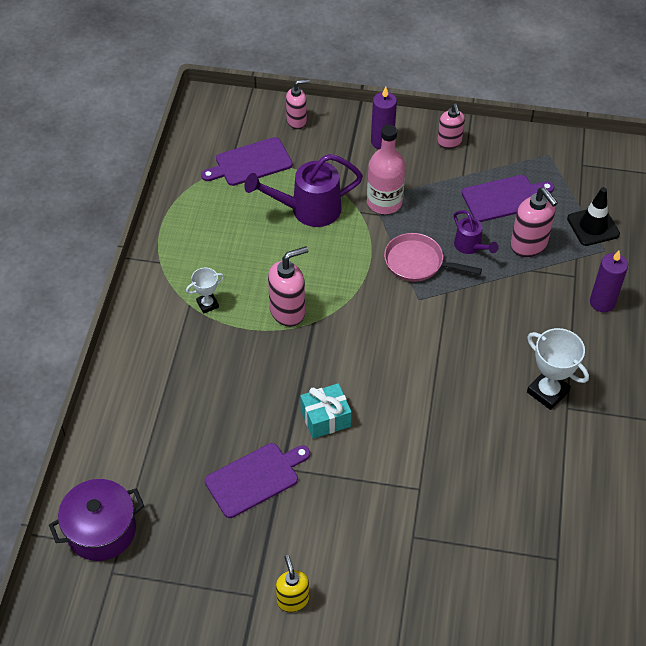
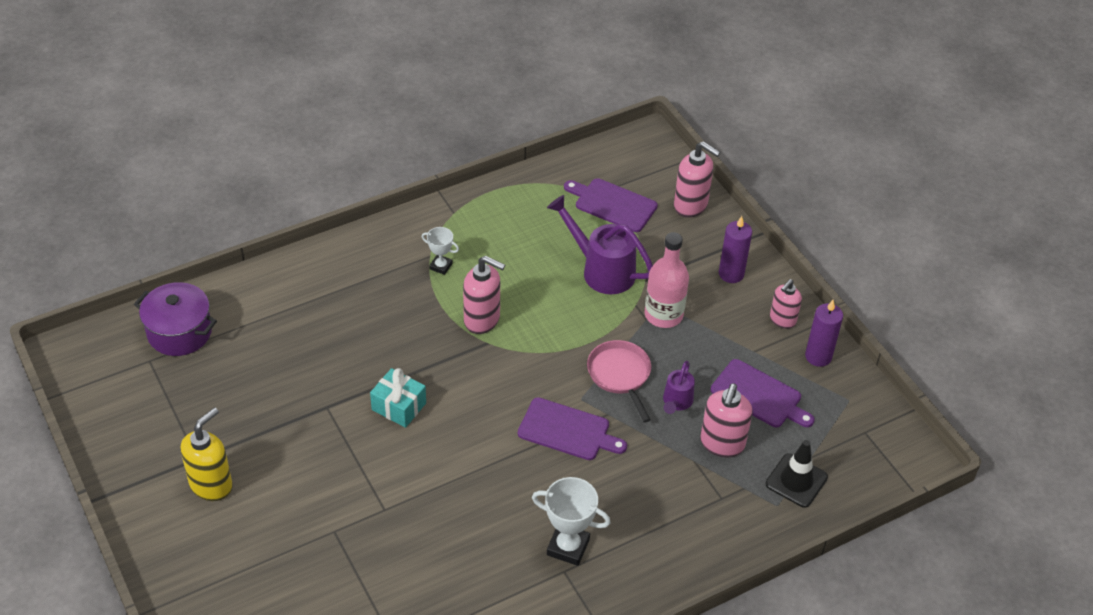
camera: 50 degrees right, 5 degrees down
purple cutting board [205,443,310,518] -> purple cutting board moved to [518,397,627,460]
yellow soap dispenser [276,555,309,612] -> yellow soap dispenser [180,407,233,501], size x1.50
pink soap dispenser [286,79,310,129] -> pink soap dispenser [674,141,720,218], size x1.50
white trophy [527,328,589,410] -> white trophy turned 75 degrees counterclockwise [532,477,611,566]
purple candle [590,251,628,312] -> purple candle moved to [805,300,843,367]

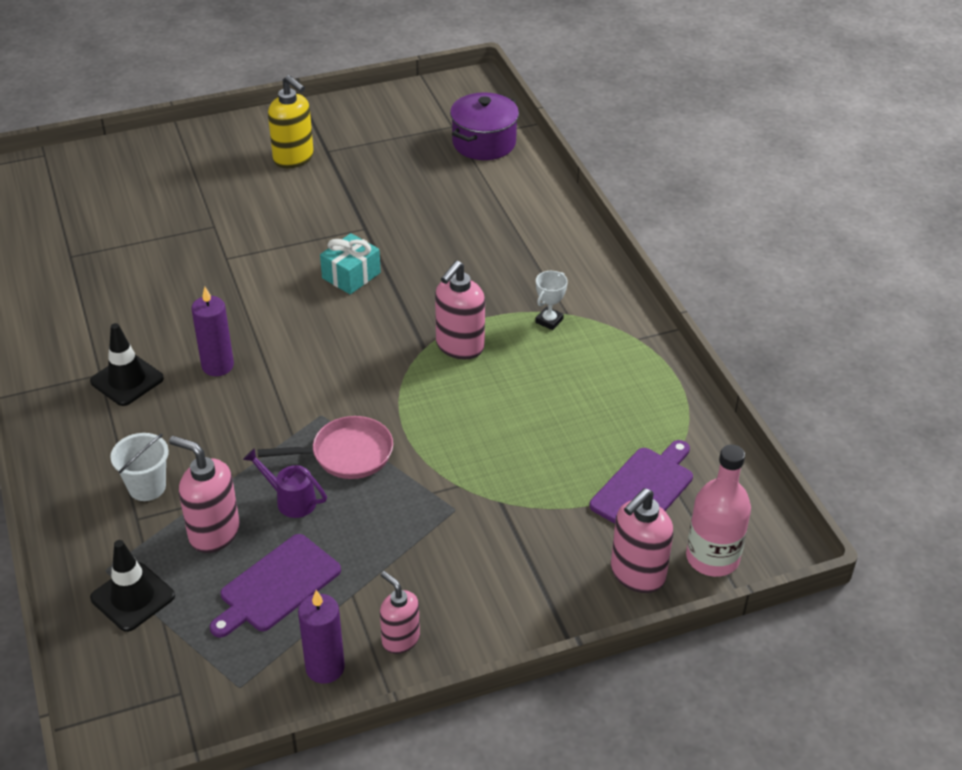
camera: 100 degrees right, 5 degrees down
purple cutting board [518,397,627,460] -> none
white trophy [532,477,611,566] -> black traffic cone [90,323,164,406]
purple watering can [547,195,653,294] -> none
pink bottle [645,232,689,328] -> pink bottle moved to [686,444,751,577]
purple candle [719,216,752,283] -> purple candle moved to [192,287,234,376]
none -> white bucket [110,433,169,501]

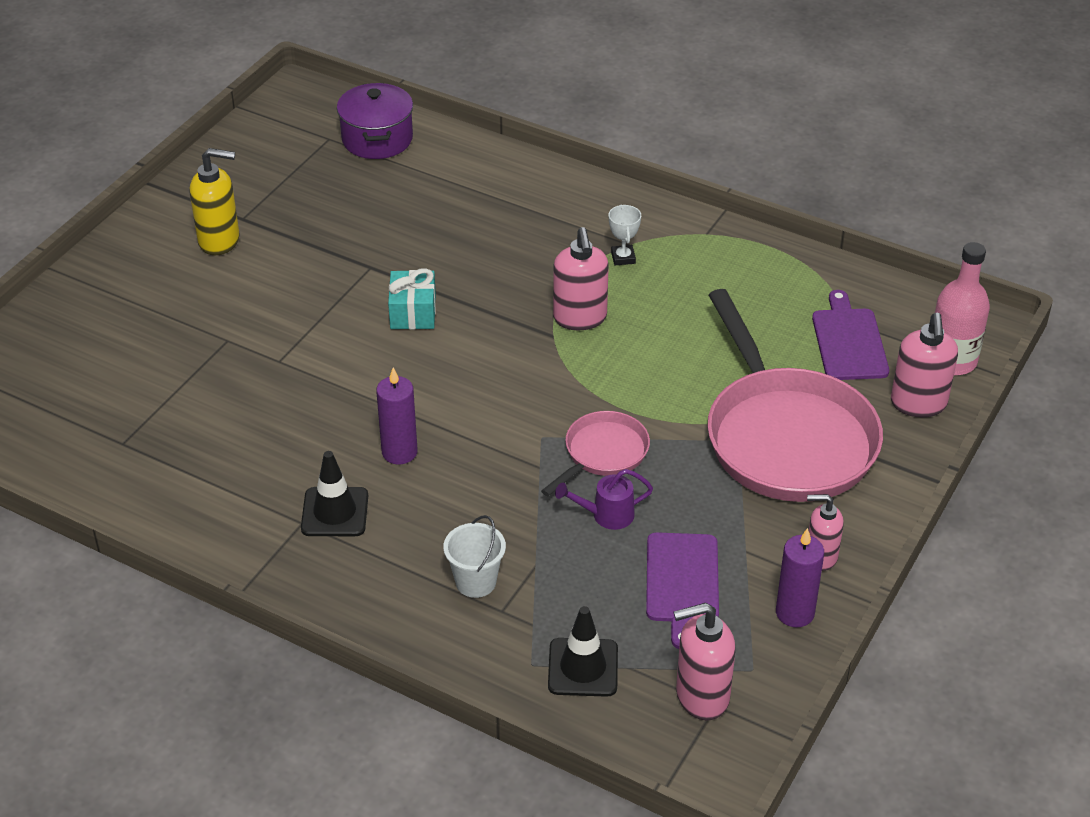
camera: 40 degrees left, 0 degrees up
pink soap dispenser [169,436,240,553] -> pink soap dispenser moved to [674,603,735,720]
none -> pink pan [707,289,883,502]

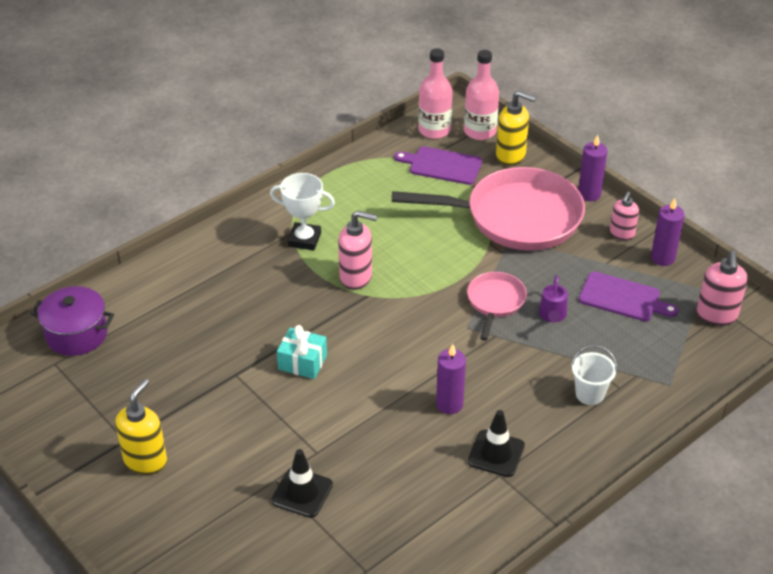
camera: 70 degrees left, 0 degrees up
pink pan [541,411,650,497] -> pink pan turned 45 degrees clockwise [467,272,527,341]
black traffic cone [548,606,618,697] -> black traffic cone moved to [271,449,333,518]
white trophy [608,204,641,265] -> white trophy [270,173,335,251], size x1.70
pink soap dispenser [891,313,958,417] -> yellow soap dispenser [496,91,536,166]
none -> pink bottle [418,48,453,139]
none -> purple candle [578,135,608,202]

